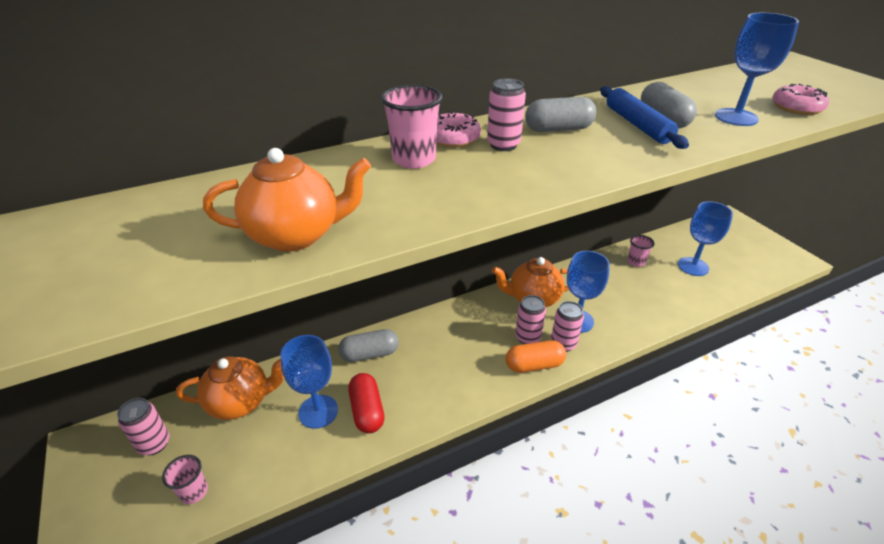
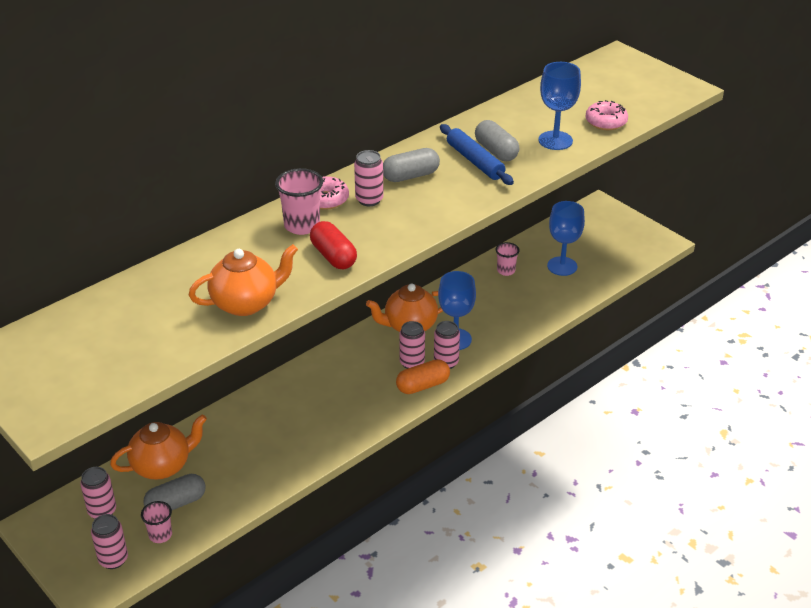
camera: 15 degrees left, 0 degrees up
blue goblet [280,335,338,429] -> none
grey capsule [338,329,399,362] -> grey capsule moved to [143,474,206,510]
red capsule [348,373,385,434] -> red capsule moved to [310,221,357,270]
none -> pink can [91,514,128,569]

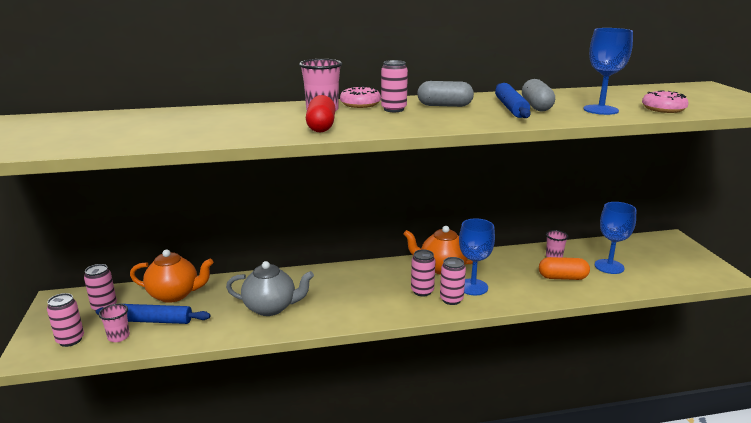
camera: 30 degrees right, 15 degrees down
grey capsule [143,474,206,510] -> blue rolling pin [96,304,210,324]
orange teapot [189,244,298,316] -> none
orange capsule [396,359,450,394] -> orange capsule moved to [539,257,590,280]
none -> grey teapot [226,261,314,316]

